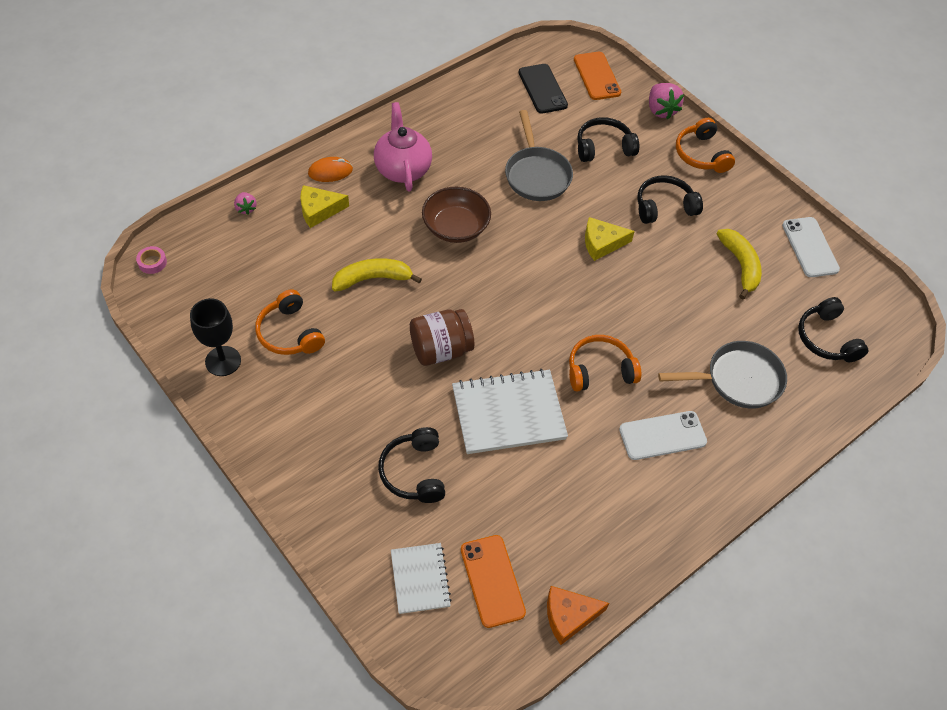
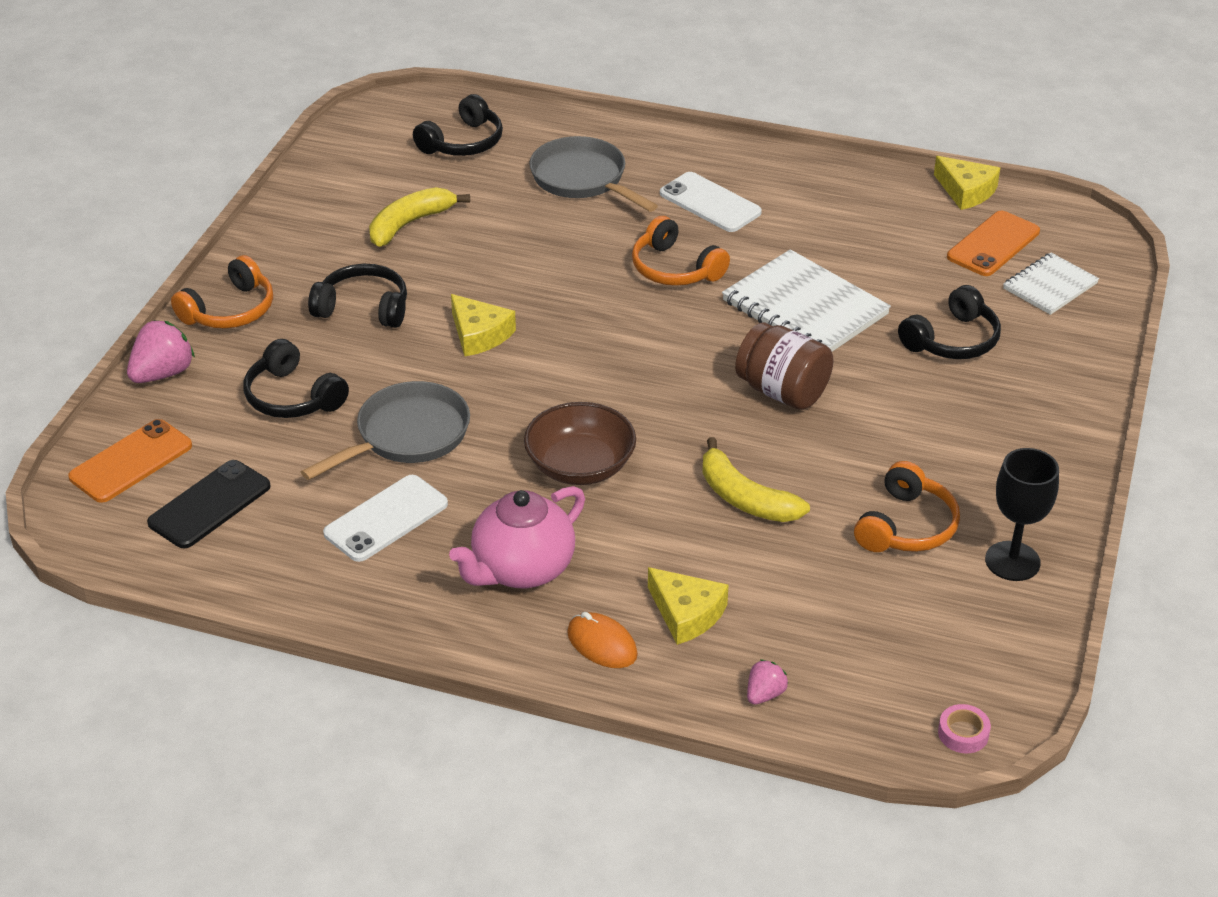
camera: 120 degrees left, 15 degrees down
orange cheese [547,586,609,645] -> yellow cheese [934,156,1000,210]
black headphones [637,175,703,224] -> black headphones turned 150 degrees clockwise [308,264,407,328]
white phone [782,217,840,277] -> white phone moved to [323,475,448,562]

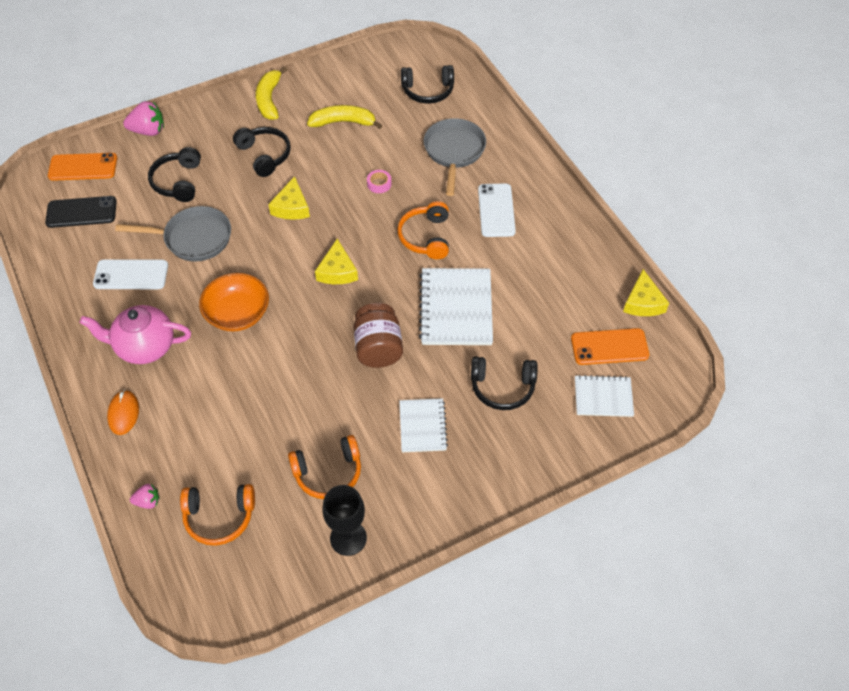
camera: 45 degrees right, 15 degrees up
orange headphones [171,255,273,329] -> orange headphones moved to [180,484,255,546]
brown bowl [524,402,636,485] -> orange bowl [199,273,269,331]
yellow cheese [648,567,729,645] -> yellow cheese moved to [315,239,358,284]
yellow banana [702,437,810,522] -> yellow banana moved to [256,66,287,120]
pink tape [938,704,991,753] -> pink tape moved to [367,170,392,193]
none -> white notebook [399,398,448,452]

